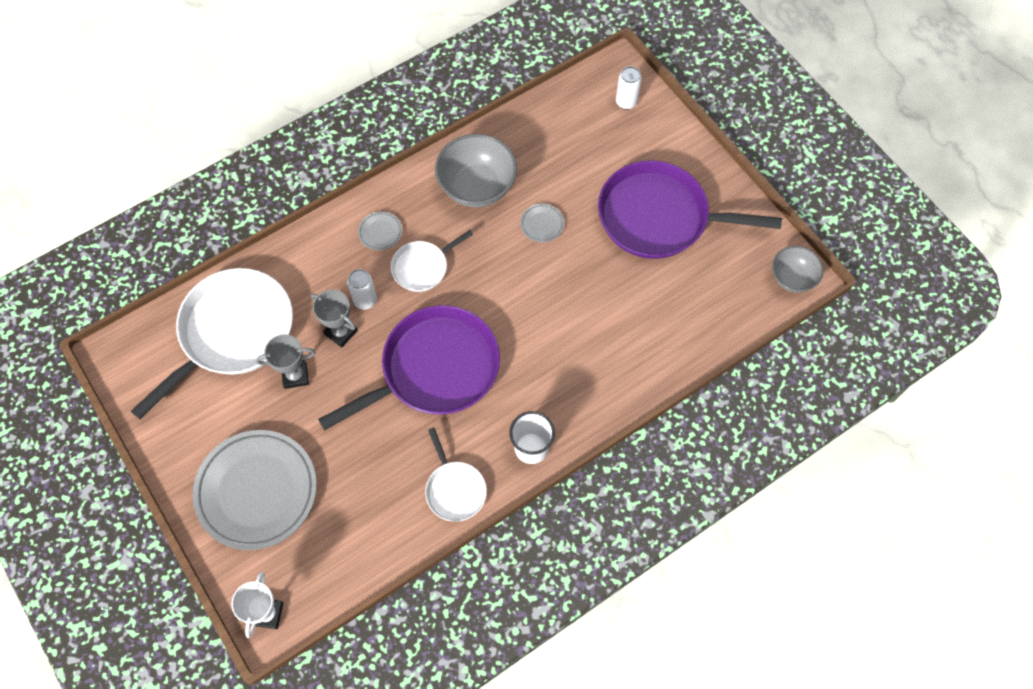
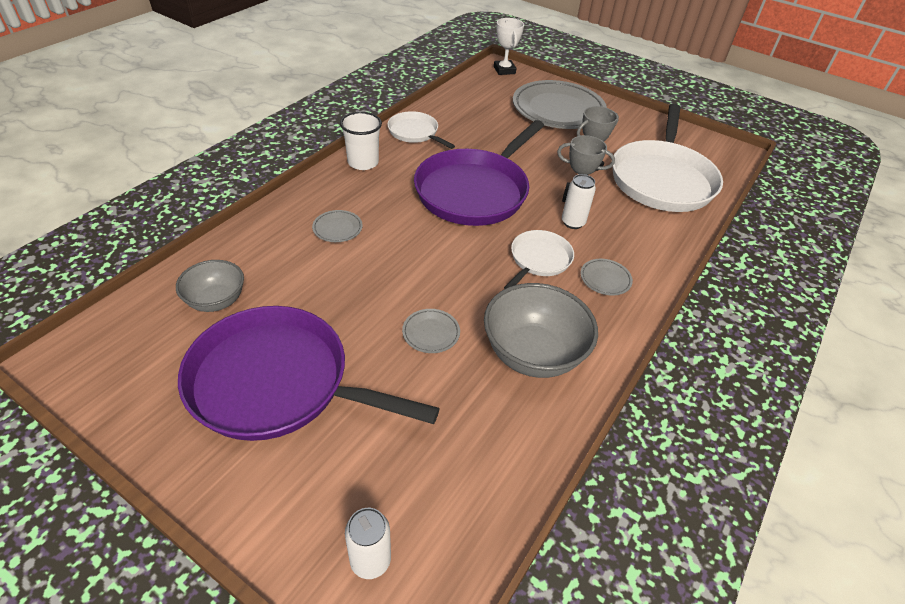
camera: 155 degrees right, 20 degrees down
purple pan [598,160,782,259] -> purple pan turned 150 degrees counterclockwise [178,306,440,441]
grey bowl [772,246,824,293] -> grey bowl moved to [176,260,244,312]
none -> grey plate [312,210,363,242]

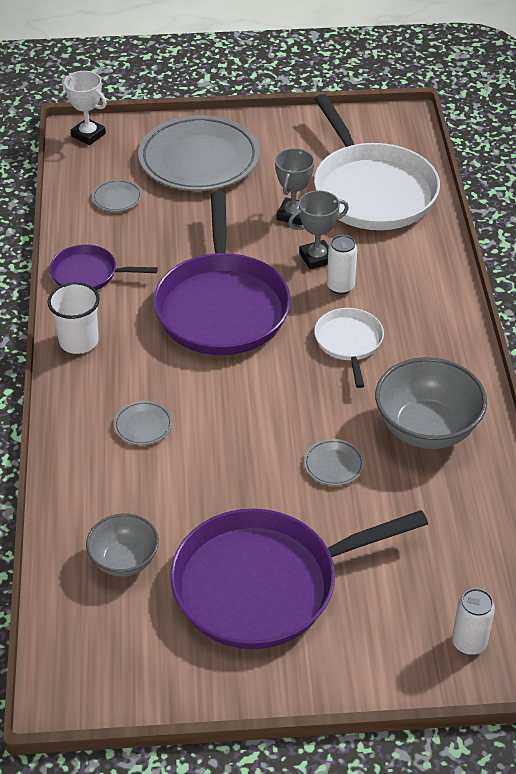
camera: 35 degrees left, 0 degrees up
white pan [387,111,455,149] -> purple pan [50,245,158,290]
grey plate [580,259,633,296] -> grey plate moved to [92,179,142,211]

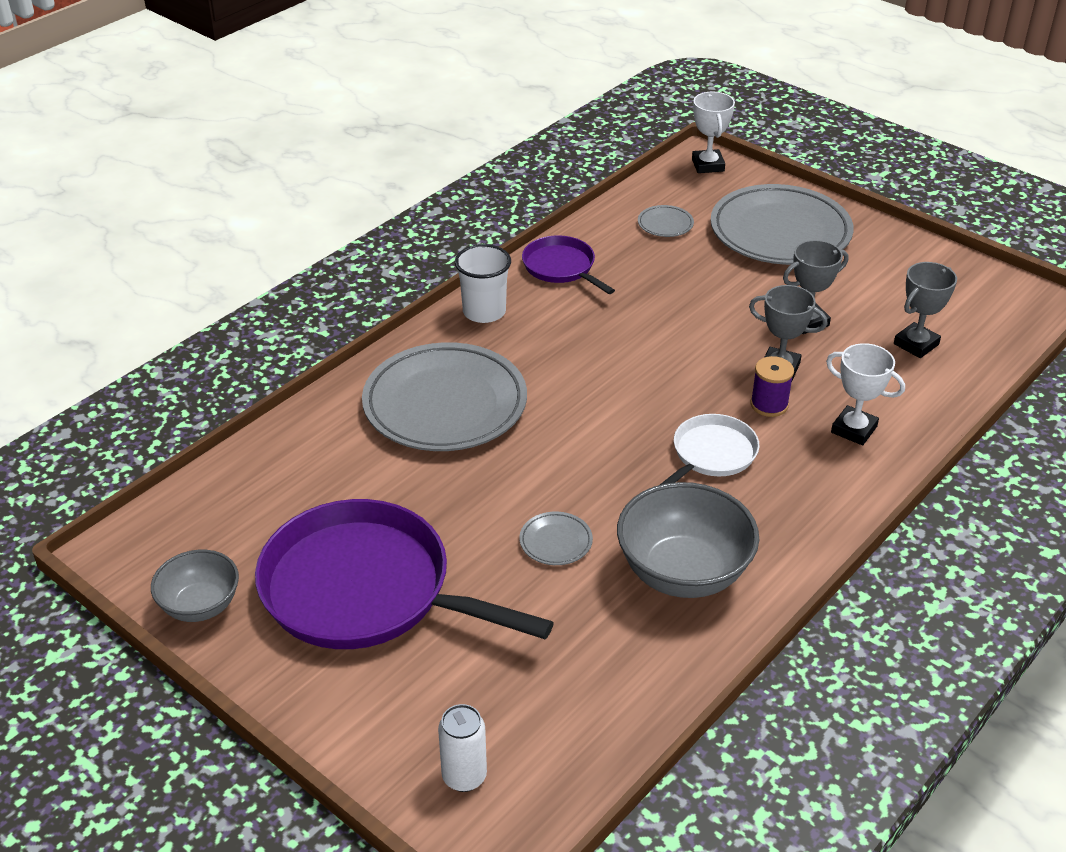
camera: 45 degrees right, 5 degrees down
grey bowl [86,513,159,577] -> grey bowl moved to [151,550,239,622]
grey plate [114,401,173,445] -> grey plate [362,342,527,451], size x2.49
purple pan [153,191,291,355] -> none
white pan [314,94,440,230] -> grey trophy [894,262,957,358]
white can [327,235,357,294] -> purple spool [751,356,794,417]
none -> white trophy [826,343,905,445]

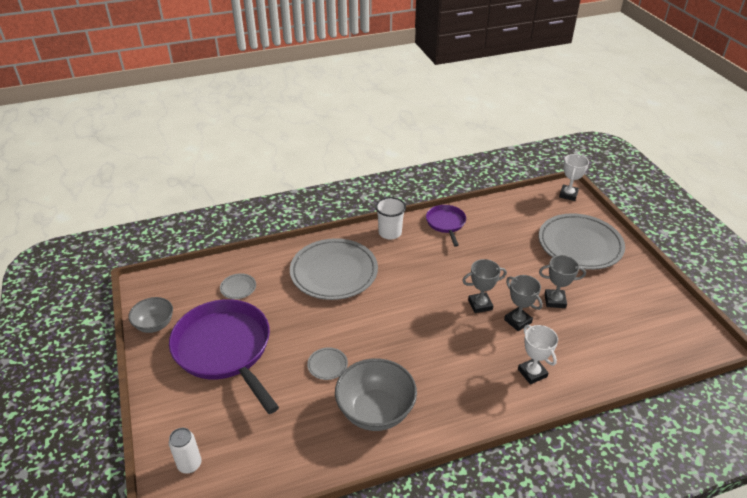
camera: 30 degrees right, 0 degrees up
grey plate [638,205,694,237] -> grey plate moved to [220,273,256,299]
white pan [660,414,759,485] -> none
purple spool [751,356,794,417] -> none
grey trophy [894,262,957,358] -> grey trophy moved to [462,259,507,313]

